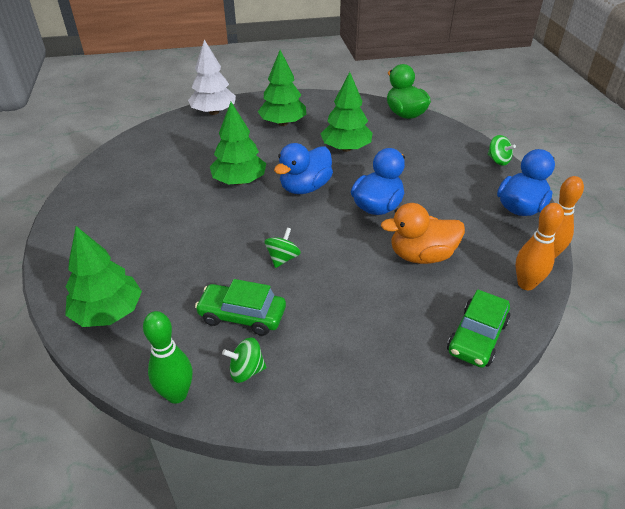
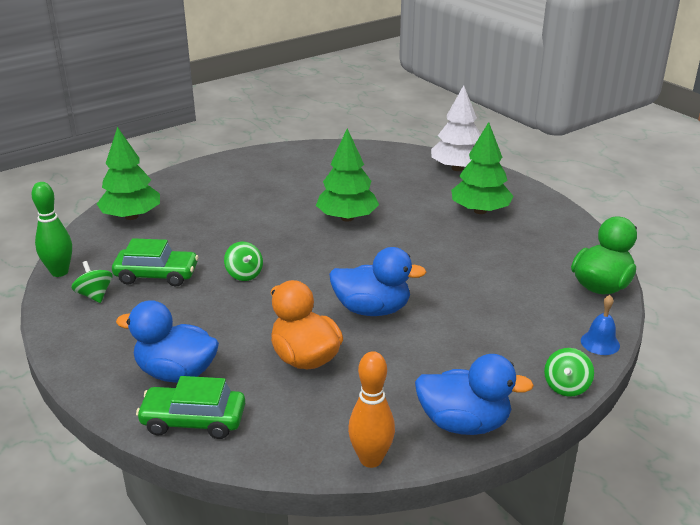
camera: 65 degrees right, 10 degrees down
green car [195,279,286,336] -> green car turned 105 degrees clockwise [112,238,199,287]
green spinning top [265,228,301,268] -> green spinning top turned 60 degrees clockwise [224,241,263,281]
blue duck [274,143,333,194] -> blue duck moved to [116,300,219,383]
green tree [320,72,373,152] -> none
orange bowling pin [516,203,564,290] -> none
none -> blue bell [581,295,620,355]

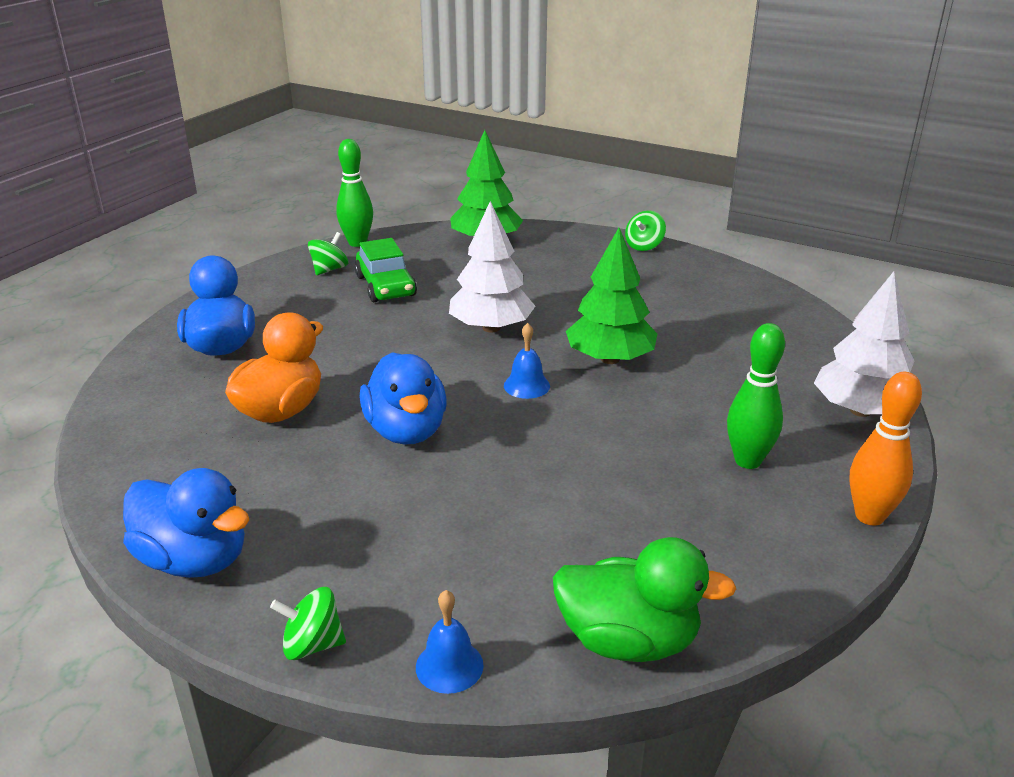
camera: 65 degrees right, 0 degrees up
green car [136,376,245,439] -> none
green spinning top [224,241,263,281] -> green spinning top moved to [625,210,666,251]
orange bowling pin [348,351,395,468] -> orange bowling pin moved to [849,372,922,525]
blue duck [415,354,534,435] -> blue duck turned 45 degrees counterclockwise [123,468,249,578]
green tree [451,122,513,214] -> green bowling pin [727,323,785,469]
none -> white tree [449,201,535,332]
none -> blue bell [504,323,550,399]

